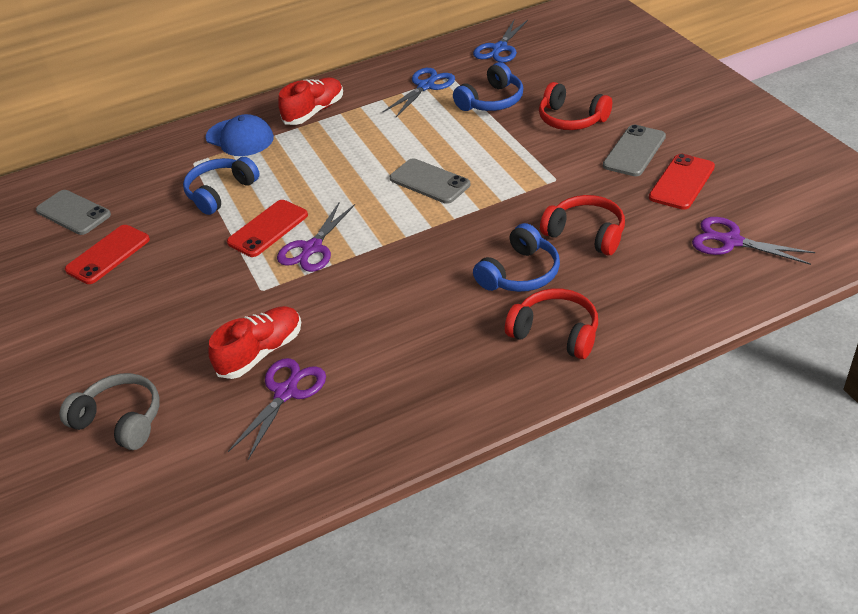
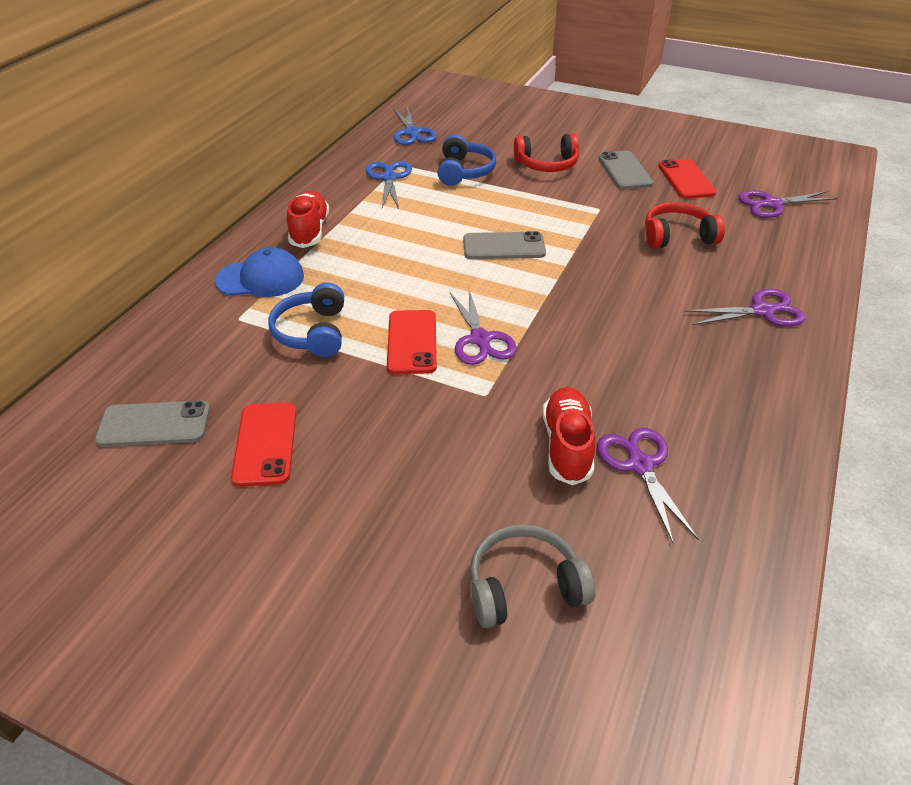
camera: 45 degrees left, 0 degrees up
blue headphones [473,223,560,292] -> none
red headphones [505,288,598,359] -> purple scissors [684,289,805,326]

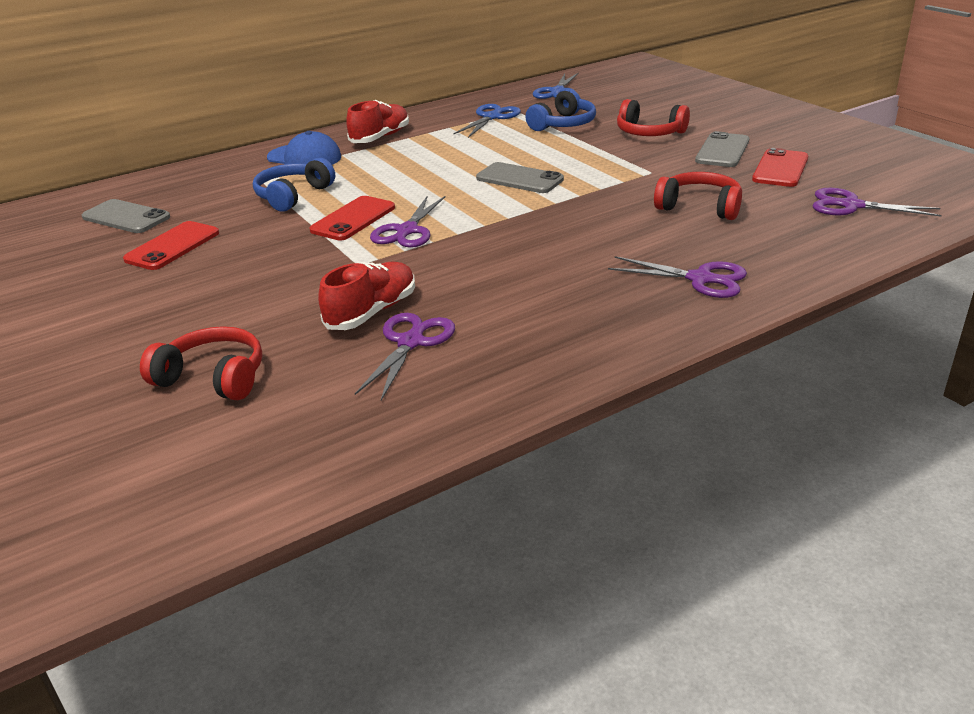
camera: 35 degrees right, 10 degrees down
grey headphones [470,524,595,628] -> red headphones [140,326,262,400]

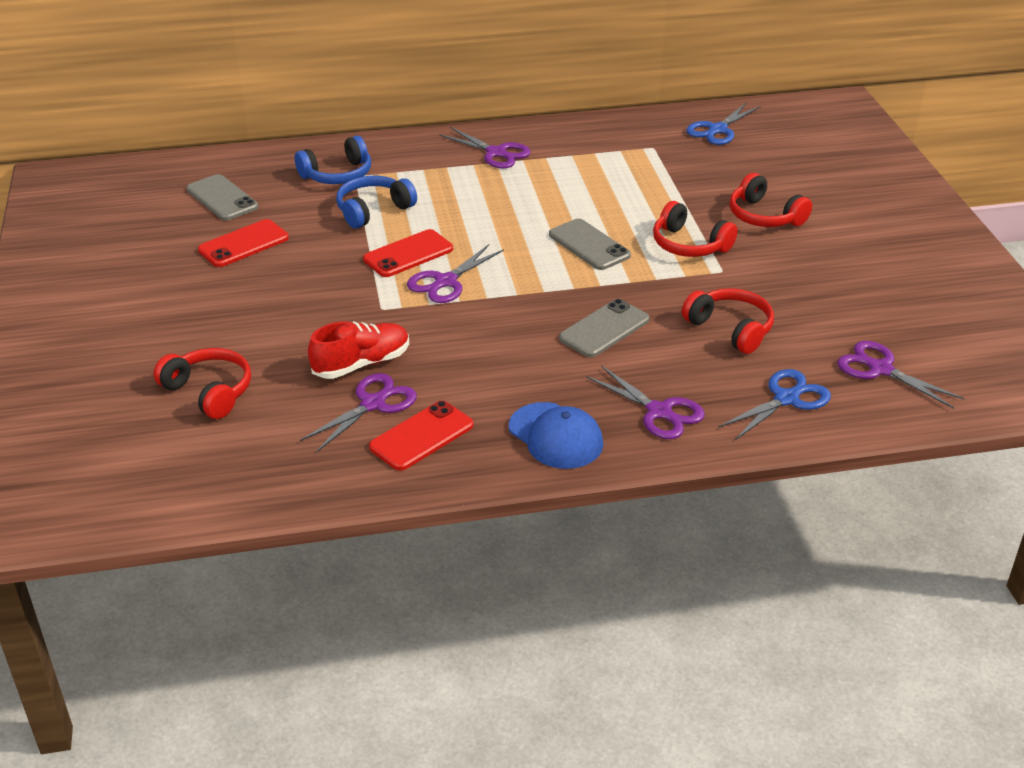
camera: 20 degrees right, 5 degrees up
blue cap [267,131,341,165] -> blue cap moved to [509,402,603,469]
red shoe [346,100,409,143] -> purple scissors [439,127,531,168]
blue scissors [453,104,521,138] -> blue scissors moved to [718,369,831,440]
blue headphones [525,89,596,131] -> blue headphones moved to [295,136,371,184]
grey phone [695,131,749,167] -> grey phone moved to [559,299,650,357]
red phone [752,148,808,187] -> red phone moved to [369,401,473,471]
none -> red headphones [653,201,738,257]

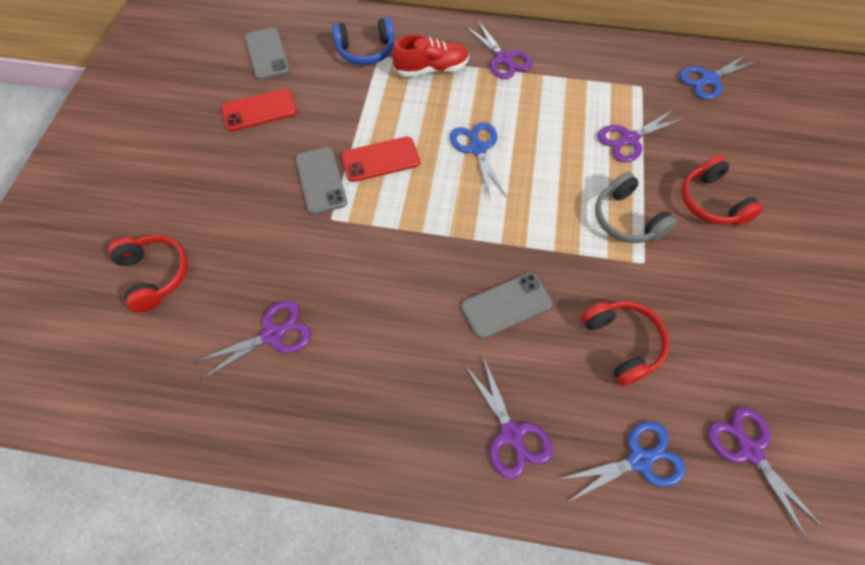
camera: 20 degrees right, 25 degrees up
red shoe [308,321,409,379] -> red shoe moved to [392,34,469,77]
blue headphones [336,176,417,228] -> none
red phone [369,401,473,471] -> none
purple scissors [407,244,504,303] -> purple scissors moved to [597,109,685,162]
blue cap [509,402,603,469] -> none
grey phone [549,219,631,270] -> grey phone moved to [296,147,347,215]
red headphones [653,201,738,257] -> grey headphones [595,172,677,243]
none -> blue scissors [450,122,507,199]

